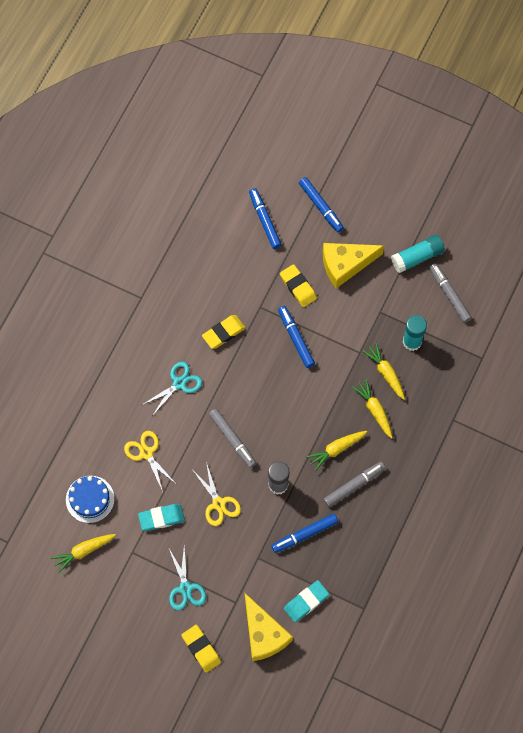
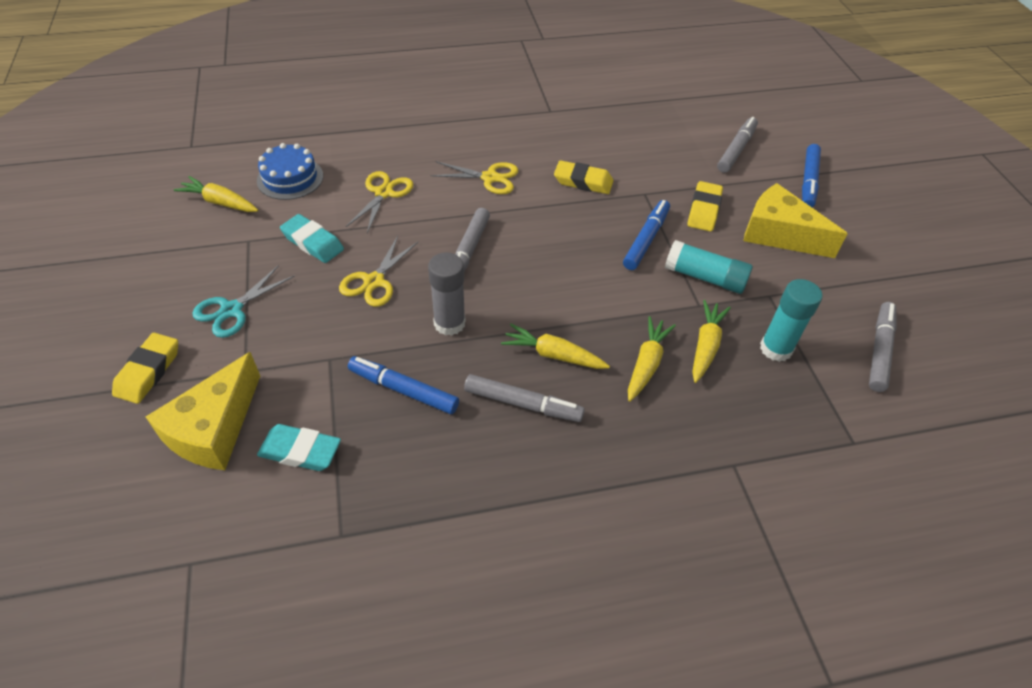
camera: 50 degrees right, 20 degrees down
turquoise scissors [142,362,202,416] -> yellow scissors [430,161,518,194]
blue marker [249,188,282,249] -> grey marker [717,117,758,173]
turquoise glue stick [391,235,445,273] -> turquoise glue stick moved to [665,240,753,294]

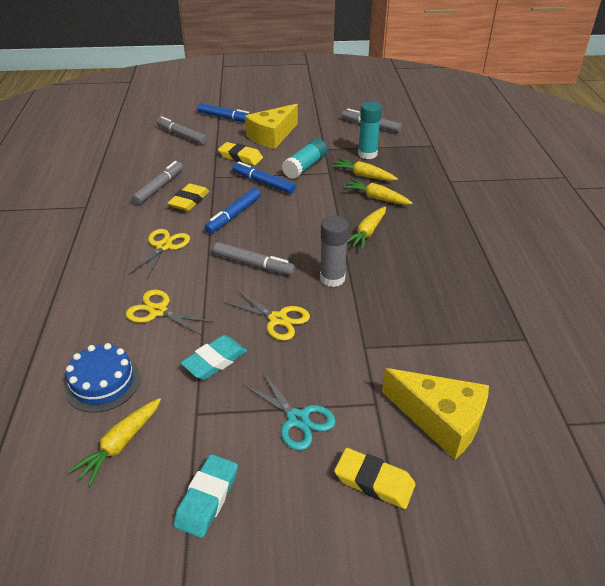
camera: 80 degrees left, 10 degrees down
turquoise eraser [257,424,341,471] -> turquoise eraser moved to [173,454,238,538]
blue marker [348,356,459,414] -> blue marker moved to [205,188,261,234]
grey marker [464,374,585,422] -> grey marker moved to [132,161,183,205]

